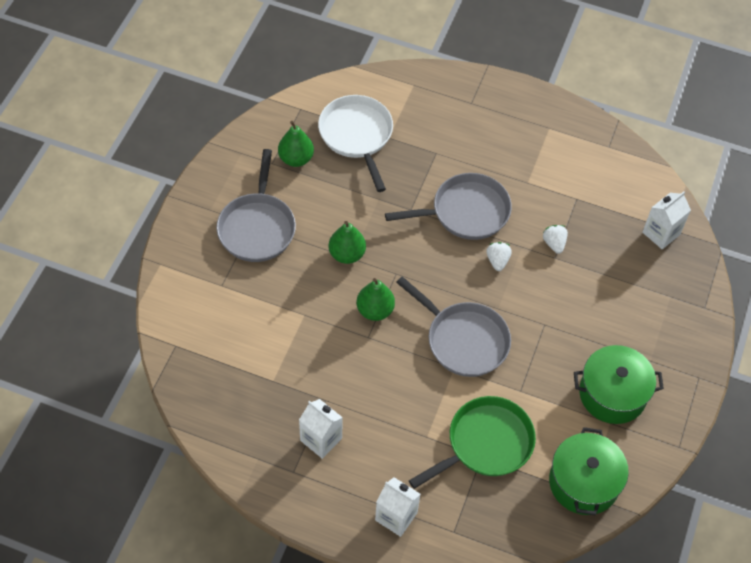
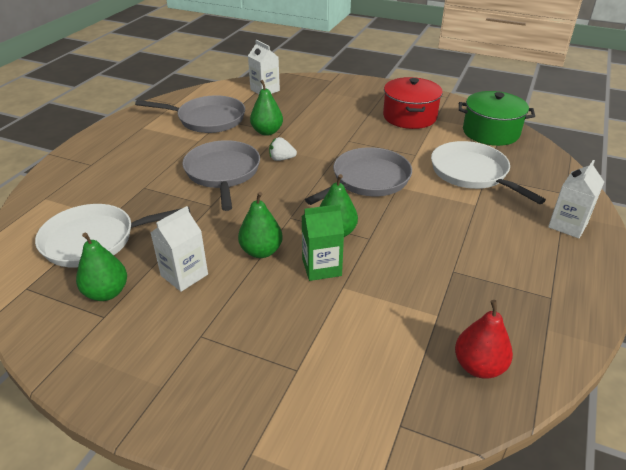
camera: 85 degrees left, 20 degrees down
grey pan [216,149,296,262] -> grey pan moved to [135,95,245,133]
white carton [299,399,343,459] -> white carton moved to [150,206,208,292]
green pan [409,396,536,489] -> white pan [431,141,546,204]
white strawberry [543,225,568,254] -> green pear [250,80,283,136]
green pot [574,345,664,424] -> red pot [383,77,443,129]
none -> green carton [301,204,344,281]
none -> red pear [455,300,513,379]

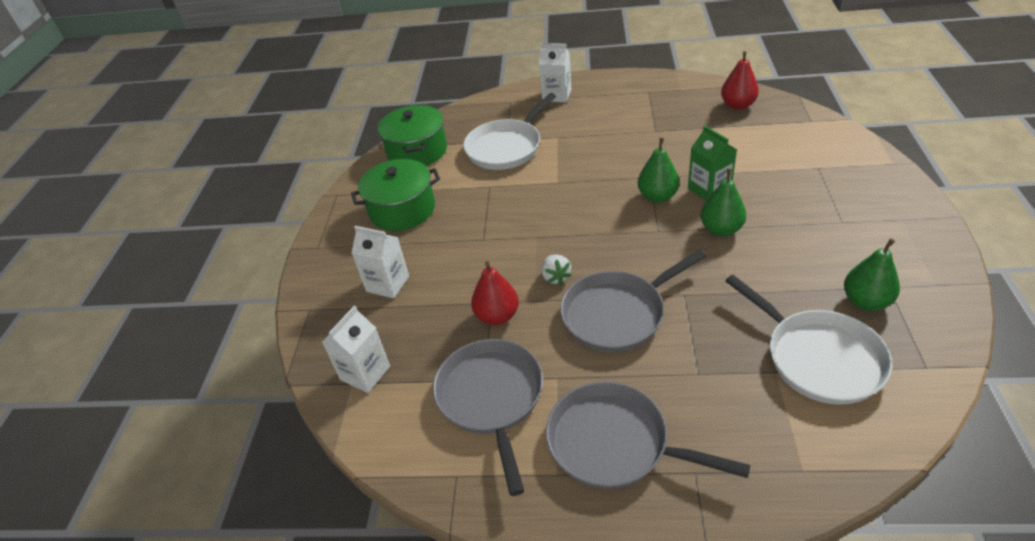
camera: 105 degrees left, 5 degrees up
white carton [150,206,208,292] -> white carton moved to [352,226,409,298]
green pear [250,80,283,136] -> red pear [471,261,519,325]
grey pan [305,147,412,205] -> grey pan moved to [546,381,751,489]
red pot [383,77,443,129] -> green pot [351,159,440,231]

